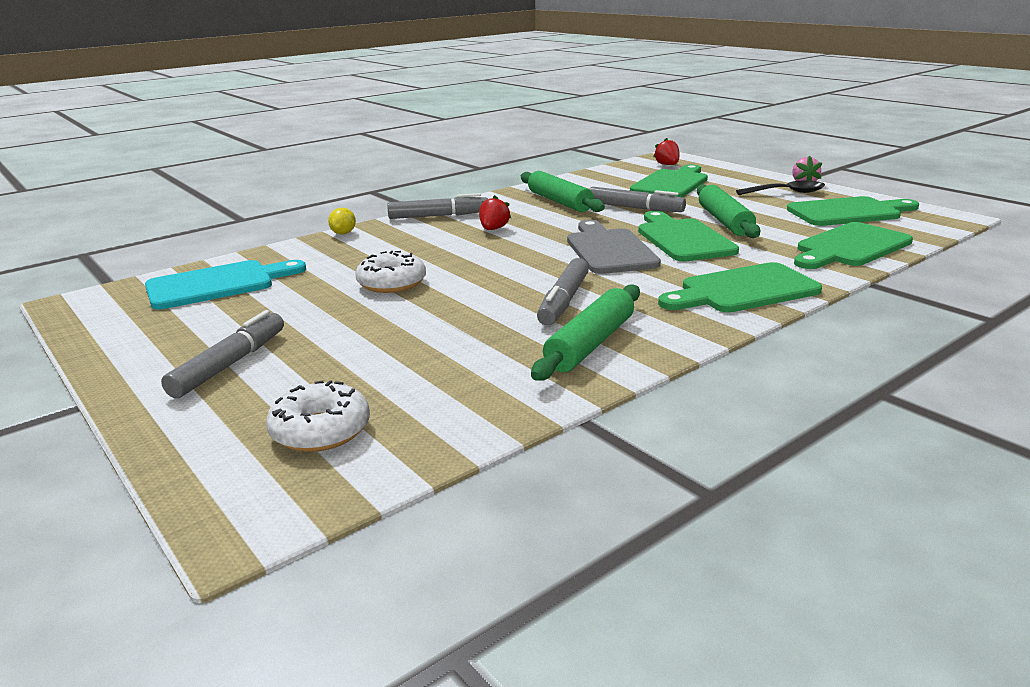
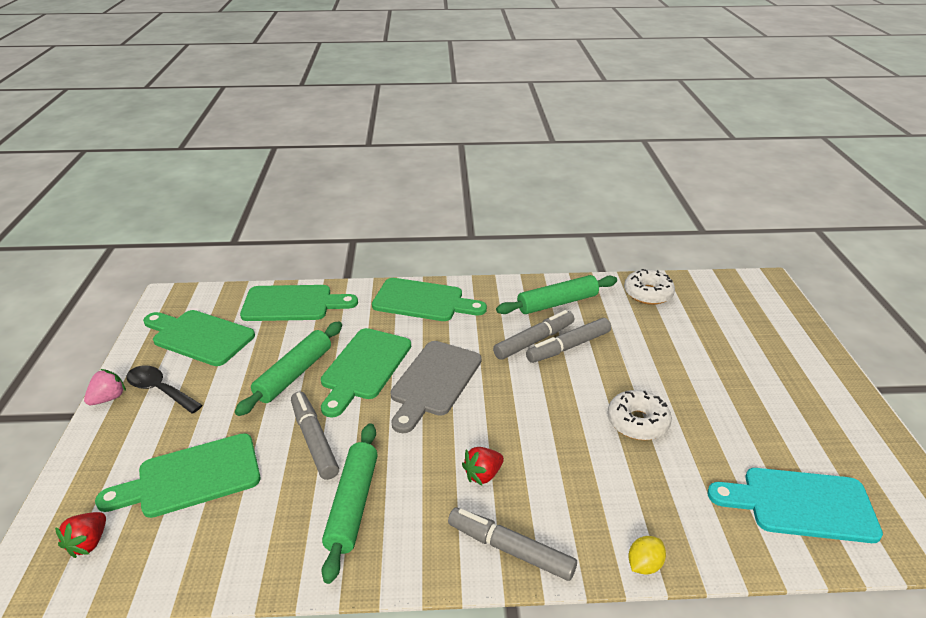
camera: 145 degrees left, 10 degrees up
grey marker [161,310,284,398] -> grey marker moved to [526,318,611,363]
white donut [266,380,370,452] -> white donut moved to [624,269,675,305]

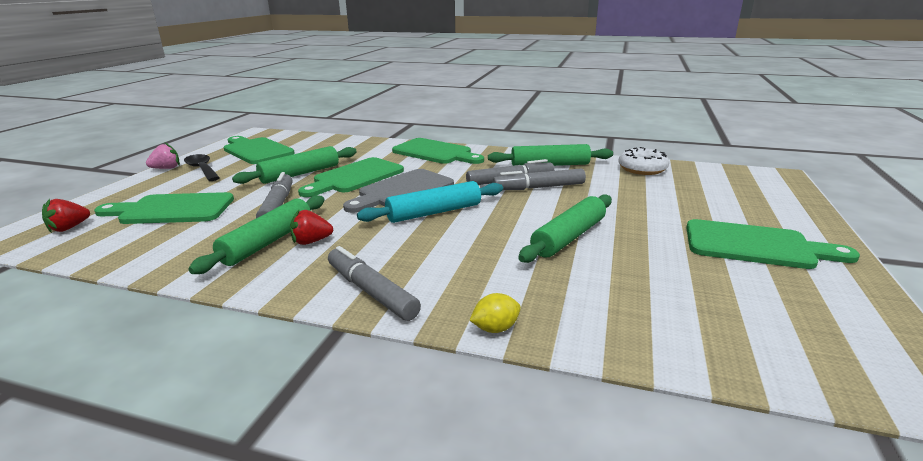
camera: 20 degrees right, 10 degrees down
green cutting board [240,285,358,321] -> green cutting board moved to [686,219,860,269]
red strawberry [462,447,504,485] -> red strawberry moved to [290,210,333,245]
white donut [607,390,672,440] -> green rolling pin [518,194,612,263]
turquoise cutting board [708,468,883,543] -> none
none -> turquoise rolling pin [357,181,503,223]

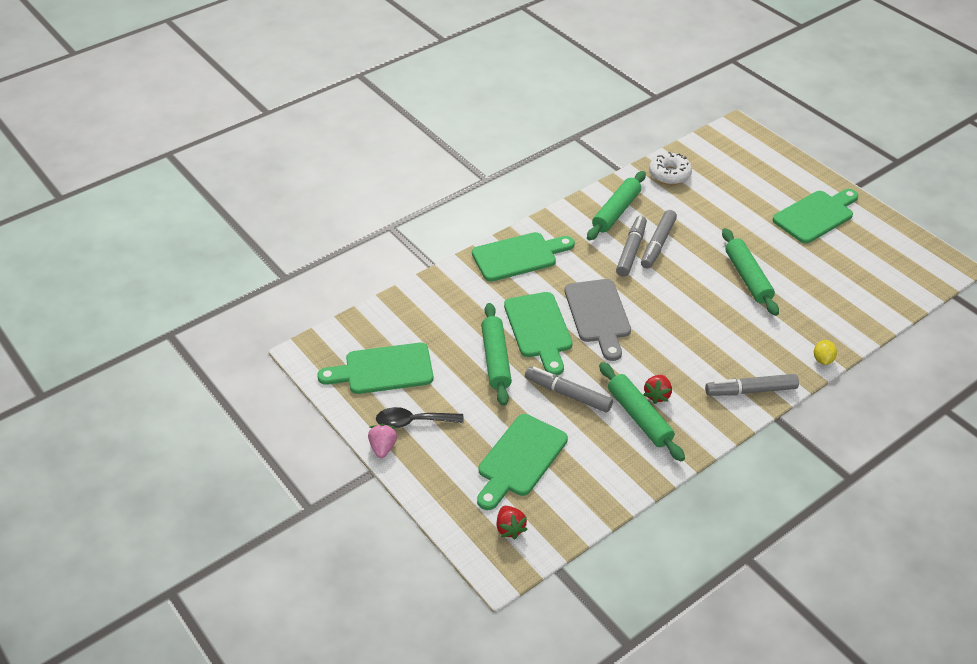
camera: 55 degrees left, 20 degrees up
turquoise rolling pin [357,181,503,223] -> none

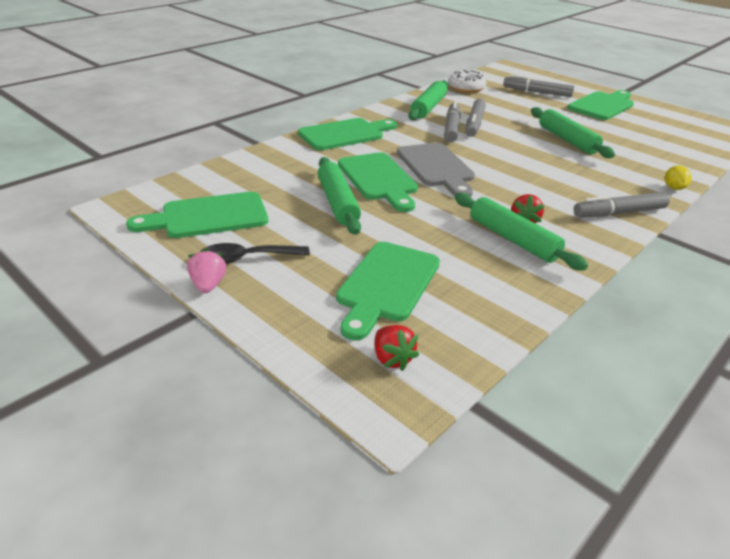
camera: 10 degrees left, 10 degrees down
grey marker [525,367,613,413] -> grey marker moved to [503,74,574,97]

